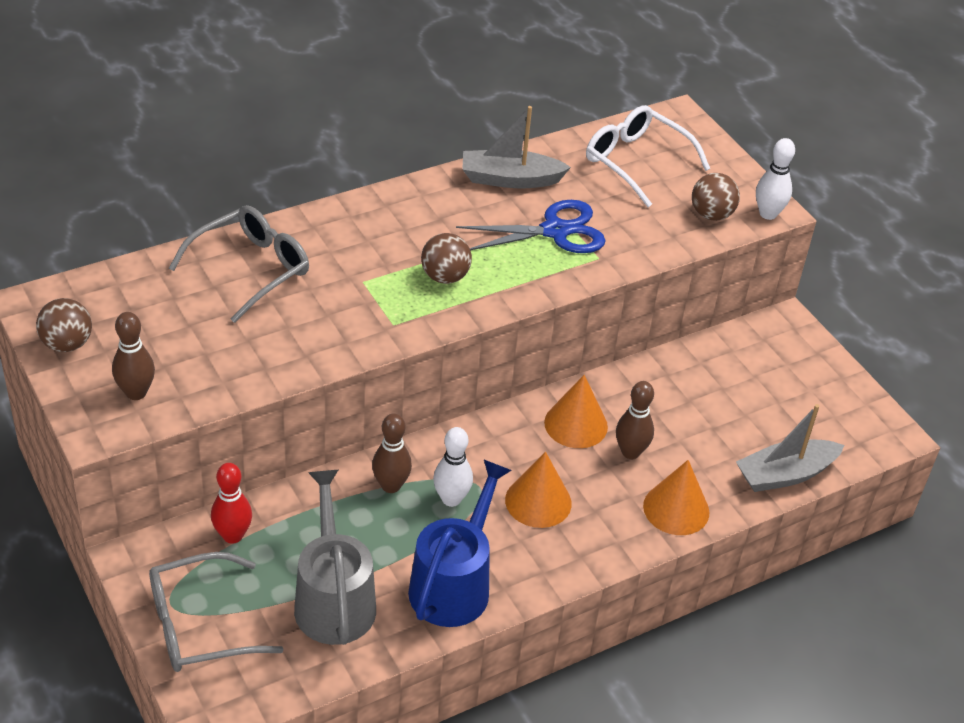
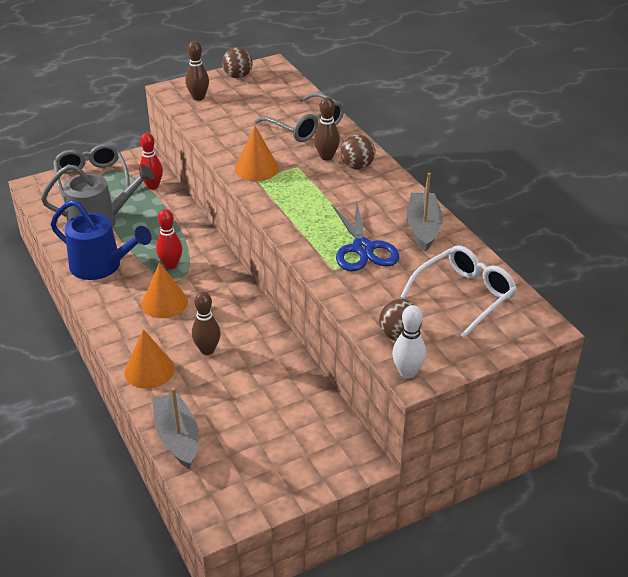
camera: 95 degrees right, 5 degrees down
brown bowling pin [372,413,412,493] -> brown bowling pin moved to [314,97,340,161]
brown ball [421,233,472,284] -> brown ball moved to [341,135,375,170]
white bowling pin [433,427,473,507] -> red bowling pin [156,209,182,269]
orange cone [544,375,608,448] -> orange cone moved to [235,126,279,181]

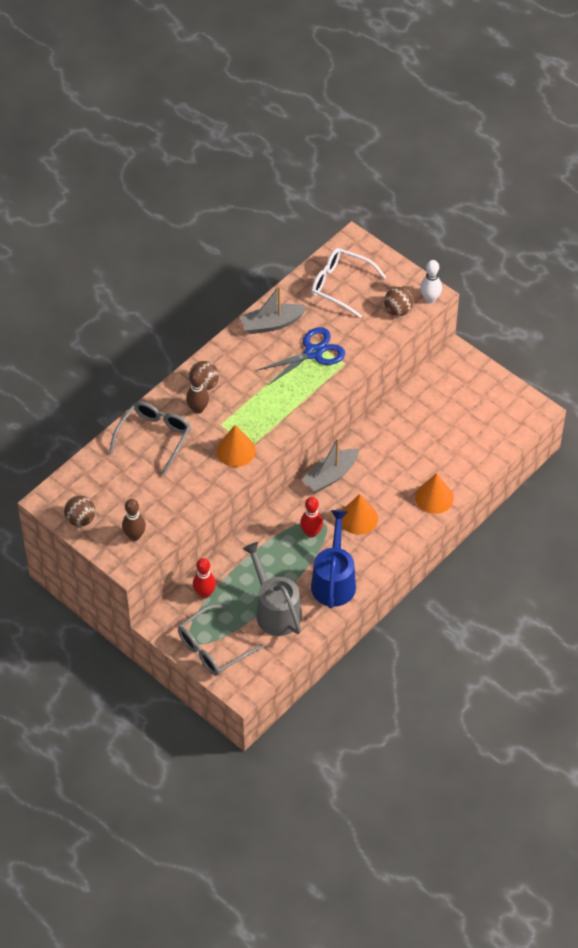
camera: 110 degrees left, 15 degrees up
grey boat [152,387,199,468] -> grey boat moved to [301,438,359,493]
brown bowling pin [192,292,221,355] -> none

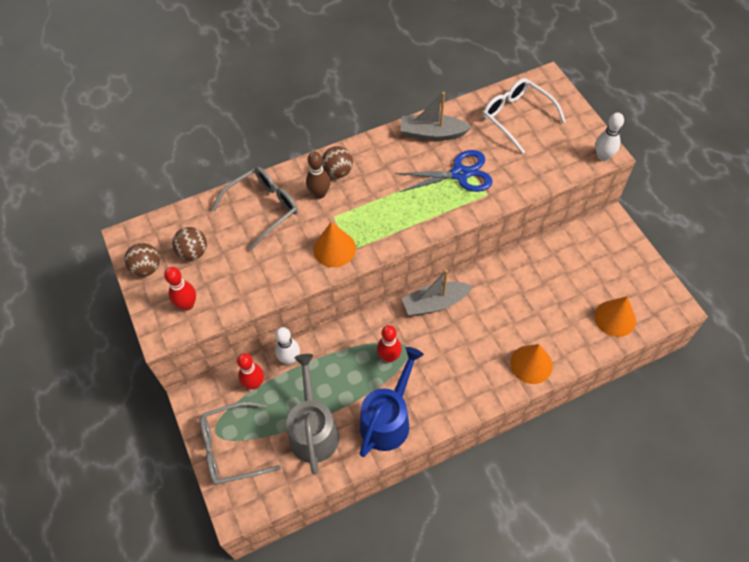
camera: 25 degrees right, 5 degrees up
brown bowling pin [122,499,146,541] -> red bowling pin [164,267,196,311]
orange cone [342,494,378,535] -> orange cone moved to [594,296,636,337]
brown ball [384,287,413,316] -> brown ball moved to [172,227,207,261]
none -> white bowling pin [275,327,300,364]

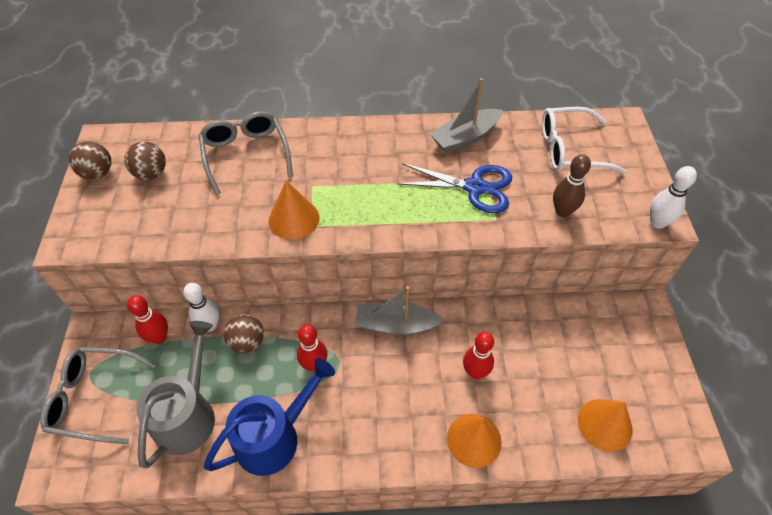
camera: 20 degrees right, 5 degrees down
red bowling pin [164,267,196,311] -> red bowling pin moved to [463,332,494,379]
grey glasses [211,167,298,251] -> grey glasses turned 90 degrees counterclockwise [199,111,293,195]
brown bowling pin [306,151,330,199] -> brown bowling pin moved to [553,154,591,217]
brown ball [322,146,353,178] -> brown ball moved to [224,314,264,353]
grey boat [401,92,472,141] -> grey boat turned 60 degrees counterclockwise [430,78,503,153]
white glasses [483,78,566,154] -> white glasses turned 75 degrees counterclockwise [542,107,626,174]

